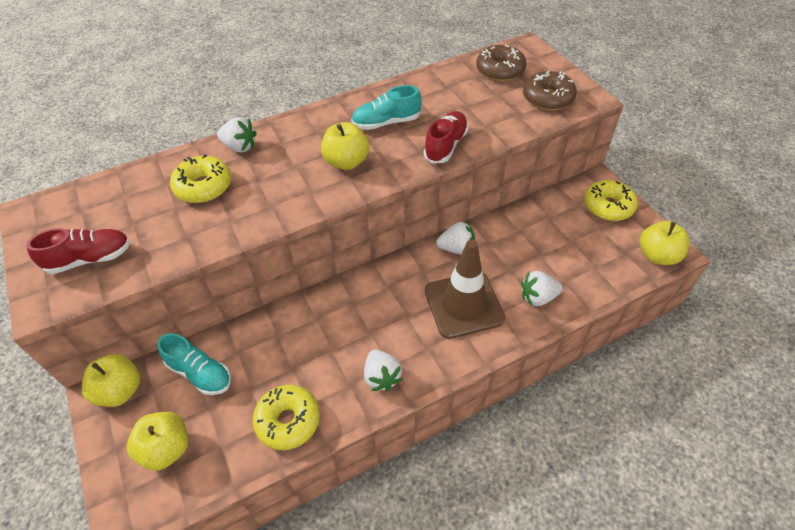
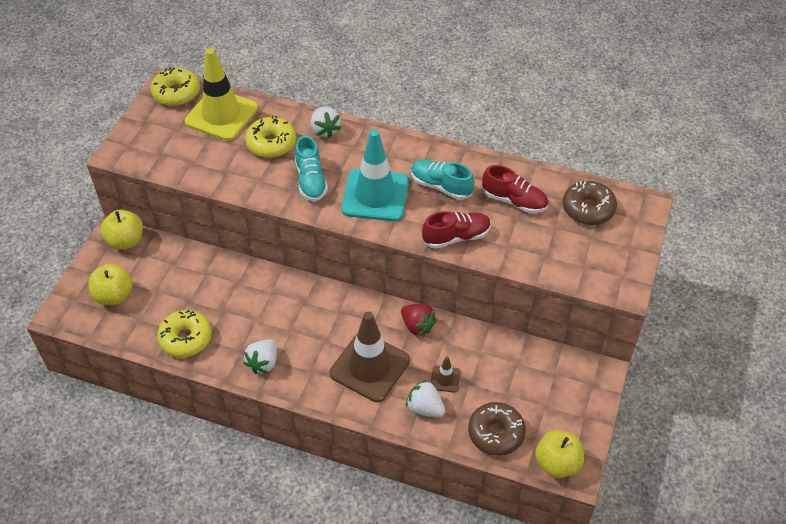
camera: 45 degrees right, 0 degrees up
red shoe [26,228,131,274] -> red shoe moved to [482,165,548,213]
turquoise shoe [157,333,231,395] -> turquoise shoe moved to [295,136,328,202]
yellow apple [321,122,369,170] -> turquoise traffic cone [341,129,409,221]
white strawberry [436,221,475,254] -> red strawberry [401,304,437,337]
brown donut [523,71,577,111] -> brown donut moved to [468,402,526,456]
yellow donut [584,180,638,221] -> yellow donut moved to [151,67,200,106]
none -> yellow traffic cone [185,48,258,141]
none -> brown traffic cone [431,356,460,393]

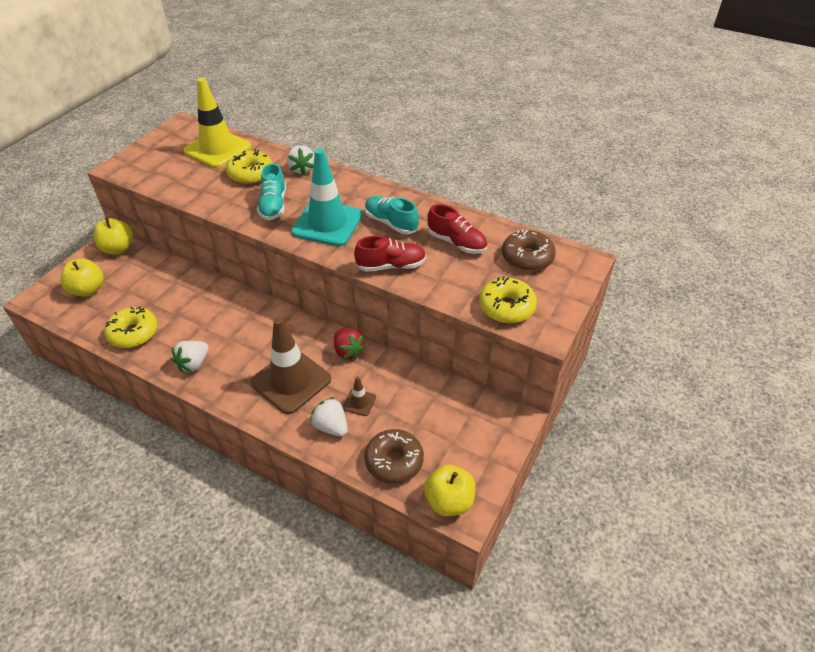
camera: 10 degrees right, 5 degrees down
yellow donut [151,67,200,106] -> yellow donut moved to [479,276,537,323]

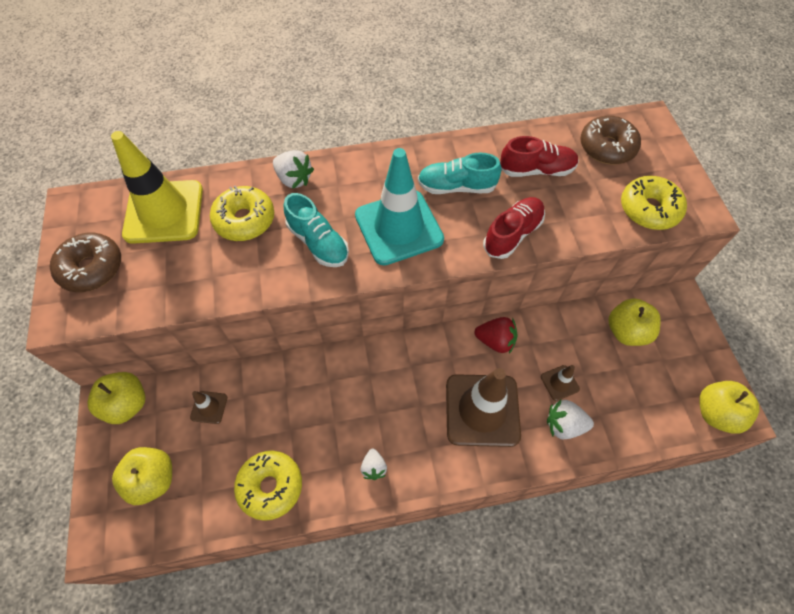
camera: 40 degrees left, 15 degrees up
white strawberry [172,341,209,372] -> white strawberry [361,449,387,480], size x0.66
brown donut [364,429,424,484] -> brown donut moved to [50,233,121,292]
none -> brown traffic cone [190,391,227,424]
none -> yellow apple [608,298,661,346]

